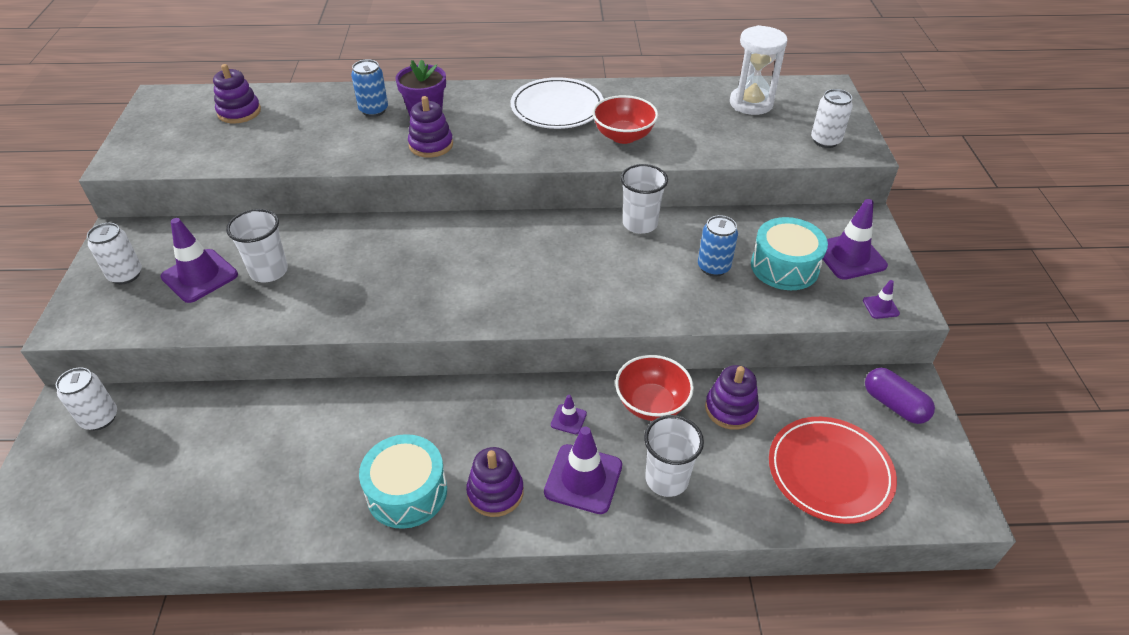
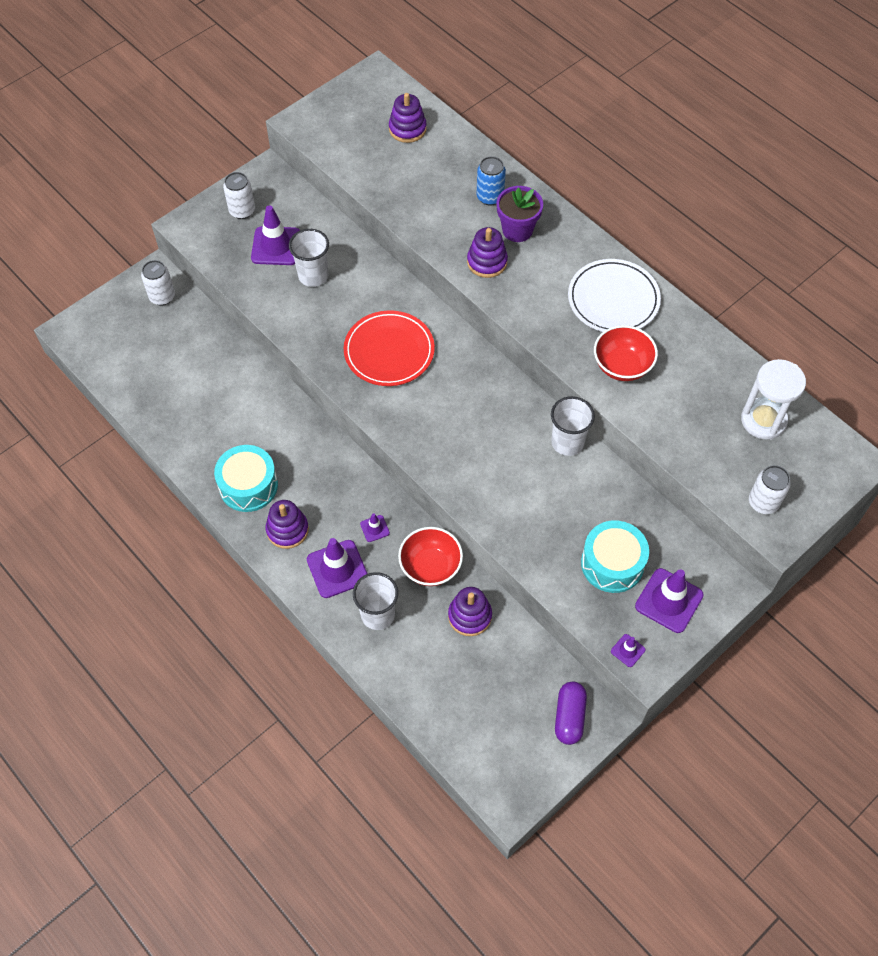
camera: 50 degrees right, 15 degrees up
blue can [698,215,738,277] -> none
red plate [769,417,897,524] -> red plate moved to [344,310,435,386]

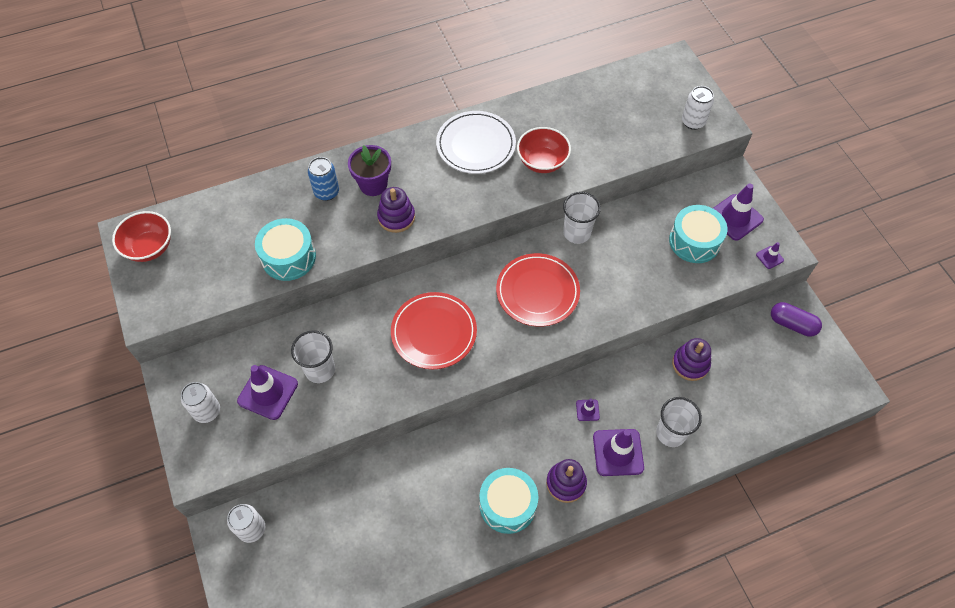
camera: 70 degrees left, 0 degrees up
purple stacking toy [389,93,427,143] -> none
red bowl [398,527,463,586] -> red bowl moved to [112,211,171,262]
white hourglass [741,359,806,440] -> none
none -> turquoise drum [255,218,316,281]
none -> red plate [496,253,580,327]

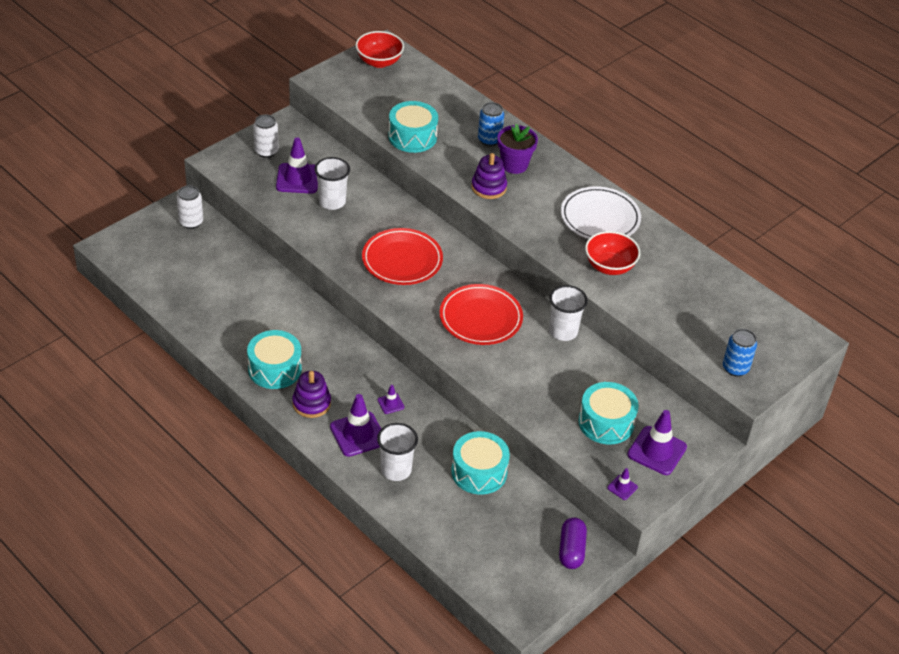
camera: 65 degrees right, 15 degrees down
purple stacking toy [672,338,711,381] -> turquoise drum [451,431,510,495]
white can [682,86,714,130] -> blue can [723,329,757,377]

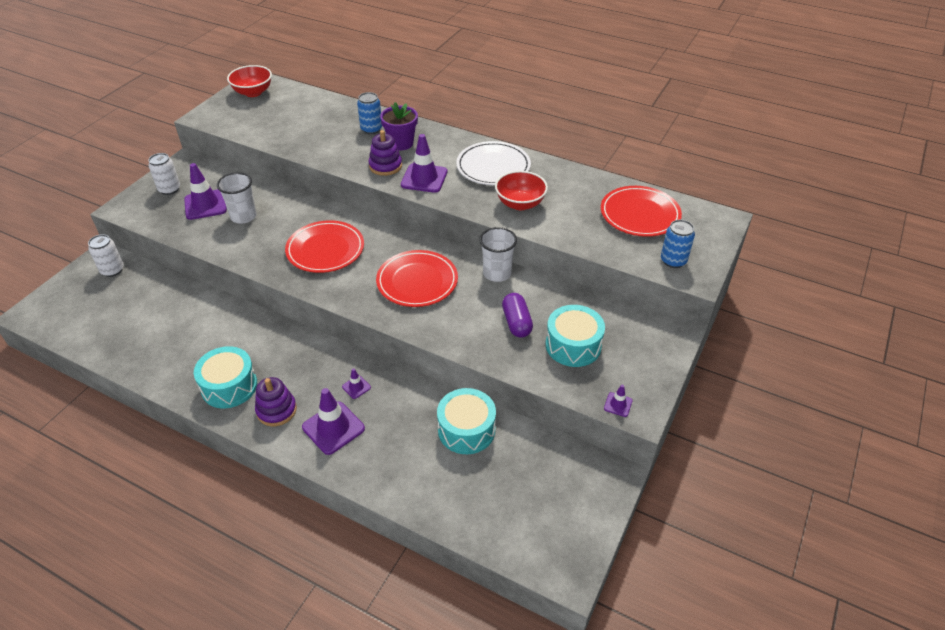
camera: 15 degrees left, 0 degrees up
white cup [377,423,418,481] -> none
turquoise drum [388,101,438,153] -> none
purple capsule [559,517,587,569] -> purple capsule moved to [502,293,533,338]
purple traffic cone [627,410,687,475] -> purple traffic cone moved to [401,134,447,193]
none -> red plate [601,186,682,237]

